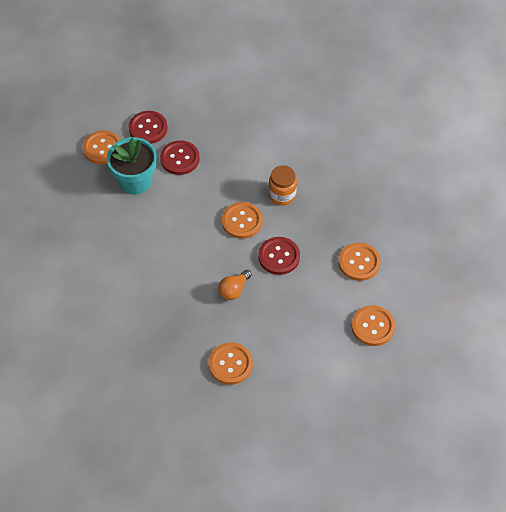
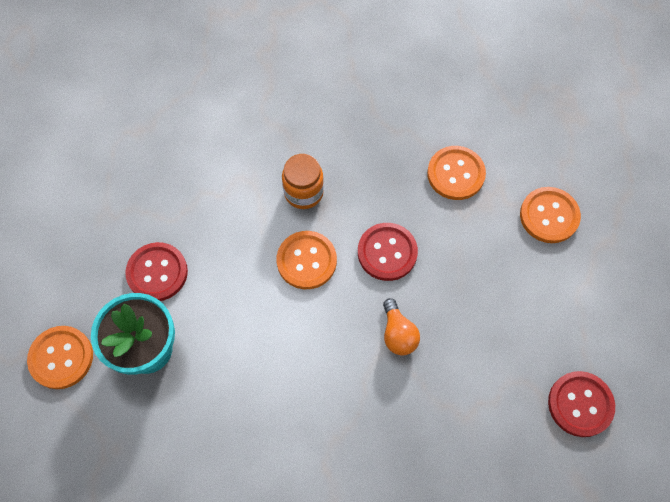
camera: 55 degrees left, 10 degrees up
red button [128,111,168,144] -> red button moved to [548,371,615,437]
orange button [208,342,253,385] -> none

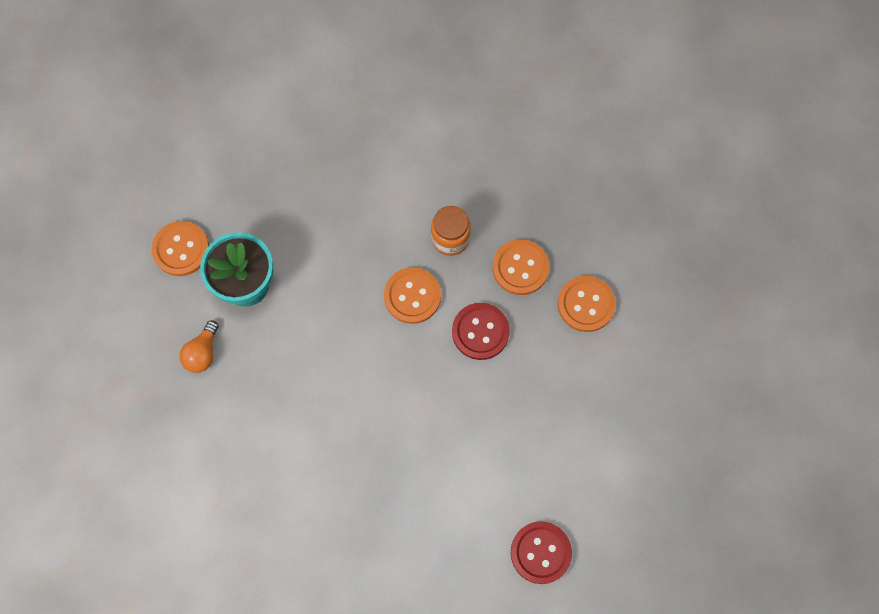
camera: 35 degrees right, 5 degrees up
red button [125,242,188,301] -> none
orange light bulb [383,298,420,355] -> orange light bulb moved to [179,320,219,373]
orange button [520,187,581,243] -> orange button moved to [492,239,549,295]

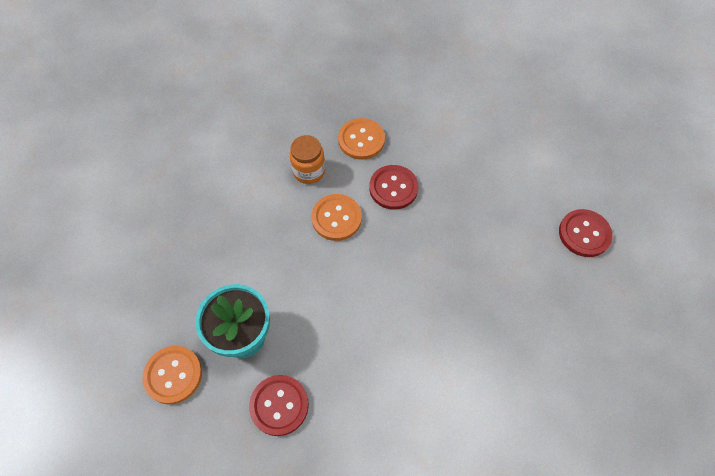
camera: 60 degrees left, 10 degrees down
orange light bulb [179,320,219,373] -> red button [249,375,309,436]
orange button [558,275,616,332] -> none

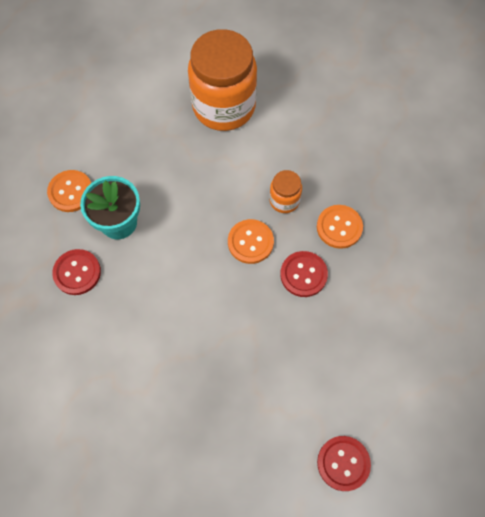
camera: 65 degrees right, 5 degrees up
none -> orange jar [188,29,257,131]

